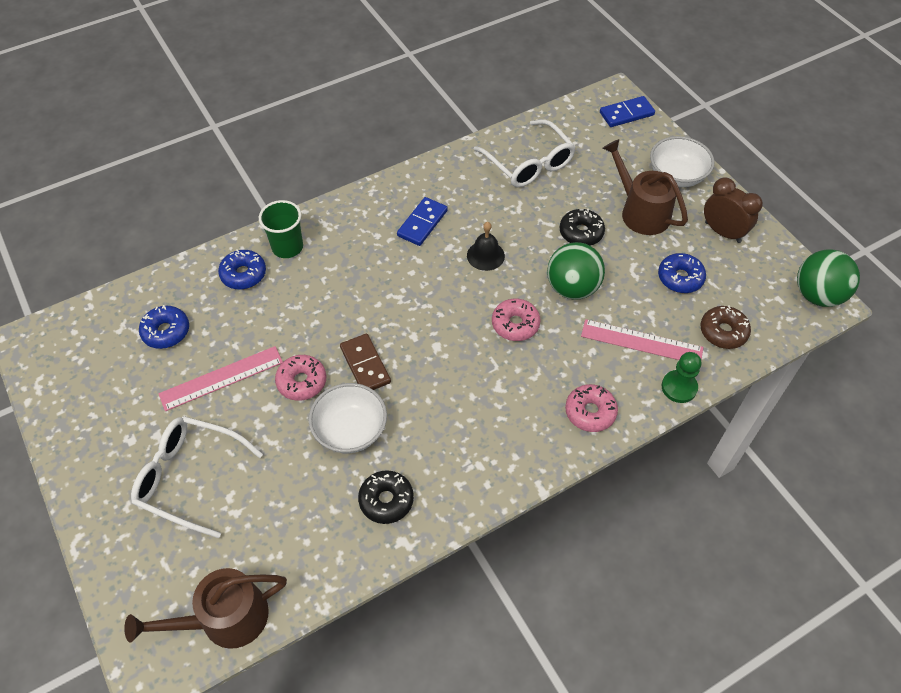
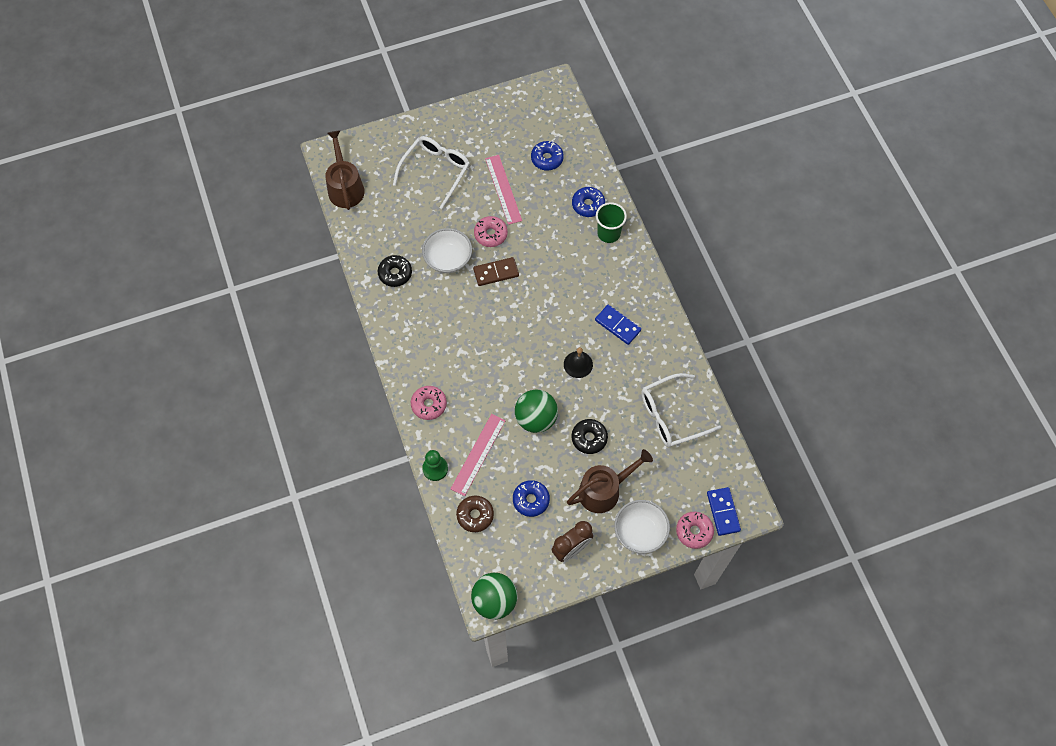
camera: 100 degrees right, 10 degrees up
pink donut [492,299,541,341] -> pink donut moved to [676,512,714,549]

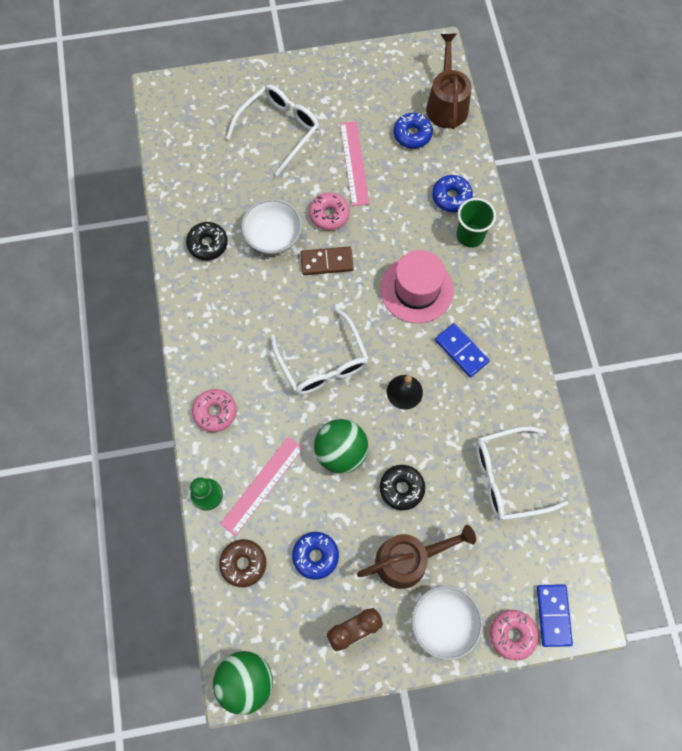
camera: 10 degrees right, 5 degrees up
brown watering can [325,130,365,210] -> brown watering can moved to [426,34,472,129]
none -> white glasses [271,308,369,395]
none -> pink hat [380,250,454,323]

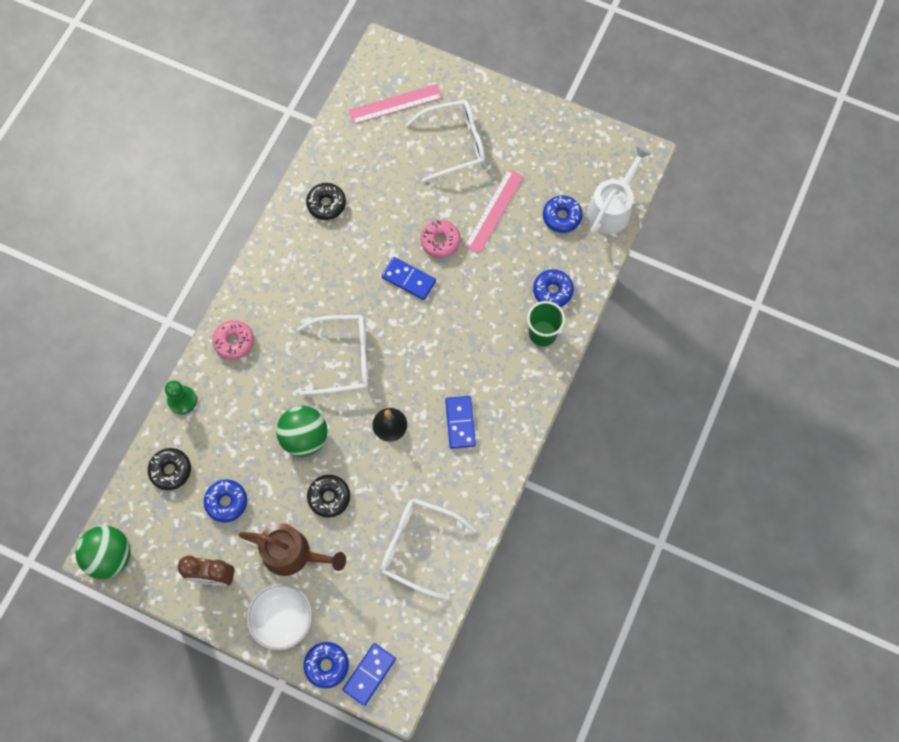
camera: 35 degrees right, 0 degrees up
brown donut [219,539,266,587] -> black donut [148,448,191,490]
pink ruler [220,437,303,536] -> pink ruler moved to [349,84,442,124]
white bowl [241,199,302,254] -> none
white glasses [271,308,369,395] -> white glasses turned 105 degrees counterclockwise [297,315,369,396]
brown domino [300,246,354,275] -> blue domino [382,257,436,300]
pink hat [380,250,454,323] -> none
brown watering can [426,34,472,129] -> white watering can [587,146,651,235]
pink donut [490,610,539,661] -> blue donut [303,642,349,688]

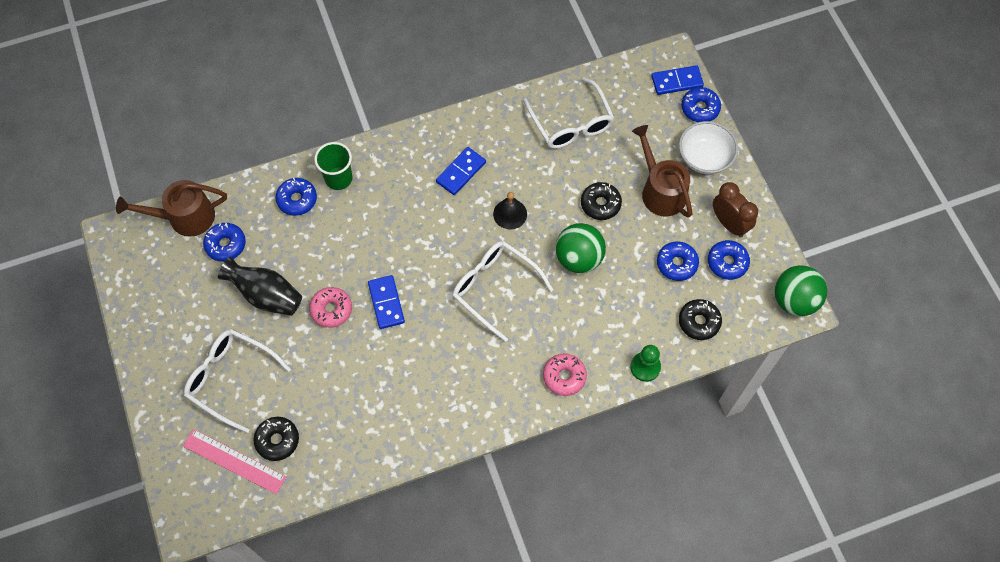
camera: 135 degrees left, 5 degrees down
black donut [306,183,346,220] -> black donut moved to [254,417,299,461]
pink ruler [465,169,524,254] -> black vase [218,257,302,316]
white watering can [587,146,651,235] -> brown watering can [116,180,227,237]
none -> blue donut [708,240,750,280]

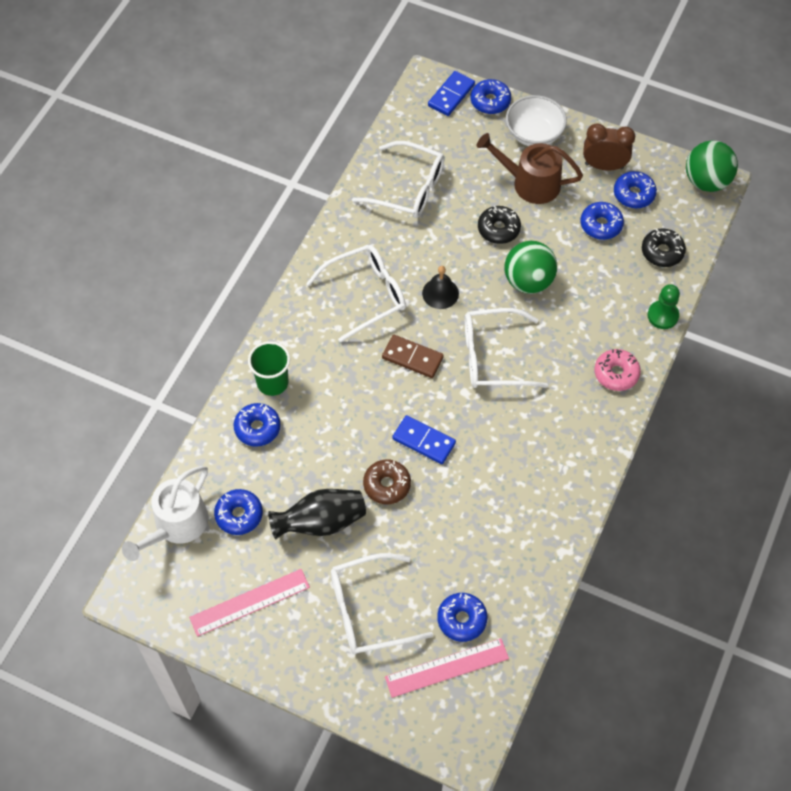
camera: 45 degrees left, 5 degrees down
brown watering can [116,180,227,237] -> white watering can [122,466,208,561]
black donut [254,417,299,461] -> blue donut [437,593,488,642]
pink donut [309,287,352,328] -> brown donut [363,459,411,504]
blue domino [436,147,486,195] -> white glasses [306,245,406,342]
none -> pink ruler [189,569,310,637]
none -> brown domino [382,335,444,378]

